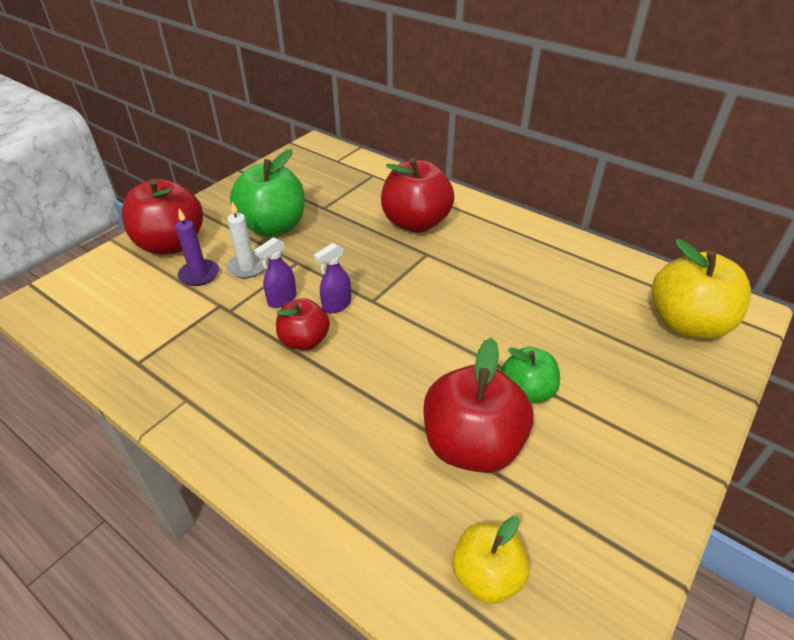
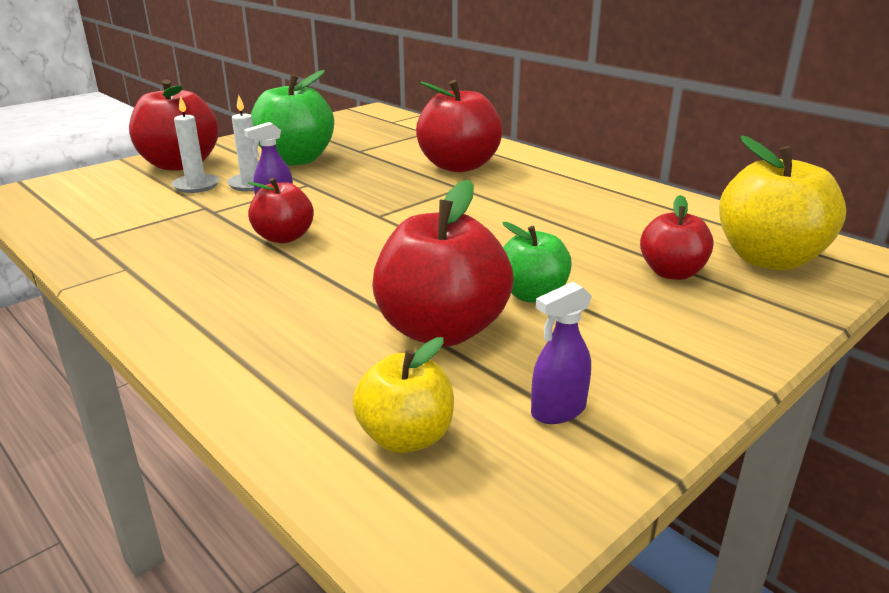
camera: 10 degrees right, 15 degrees down
purple candle [175,209,219,286] -> white candle [172,96,219,193]
purple spray bottle [314,243,351,313] -> purple spray bottle moved to [531,282,592,424]
none -> red apple [640,195,714,280]

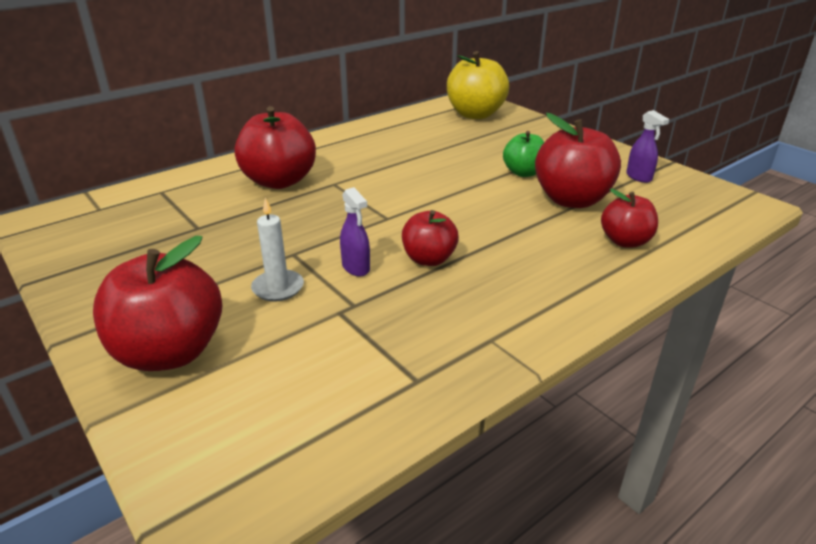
camera: 85 degrees left, 5 degrees up
white candle [172,96,219,193] -> none
green apple [251,70,334,166] -> none
yellow apple [353,337,454,453] -> none
red apple [640,195,714,280] -> red apple moved to [601,189,658,247]

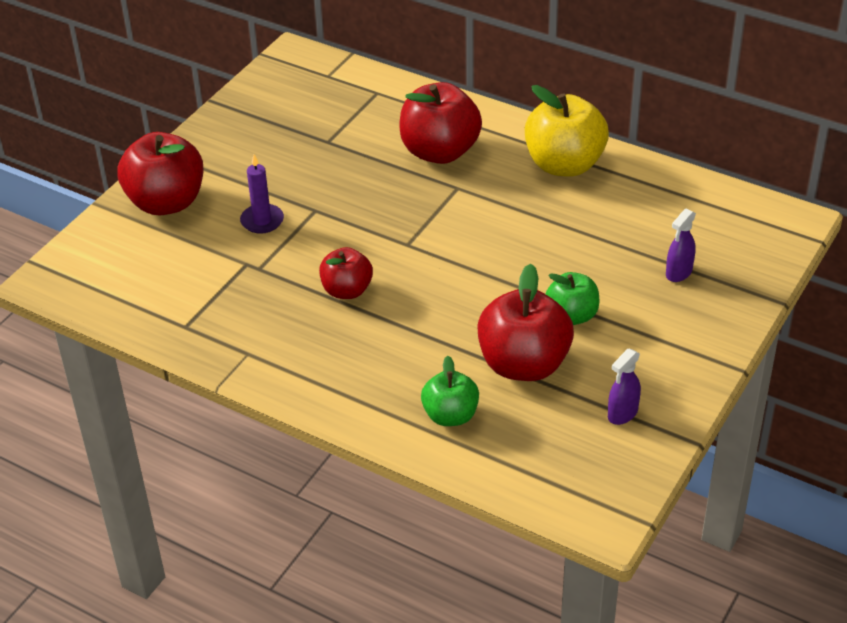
camera: 70 degrees right, 10 degrees up
white candle [251,198,304,301] -> purple candle [240,154,284,234]
purple spray bottle [340,187,370,276] -> purple spray bottle moved to [666,209,696,282]
yellow apple [447,51,509,119] -> yellow apple moved to [525,85,609,177]
red apple [601,189,658,247] -> green apple [421,356,479,426]

